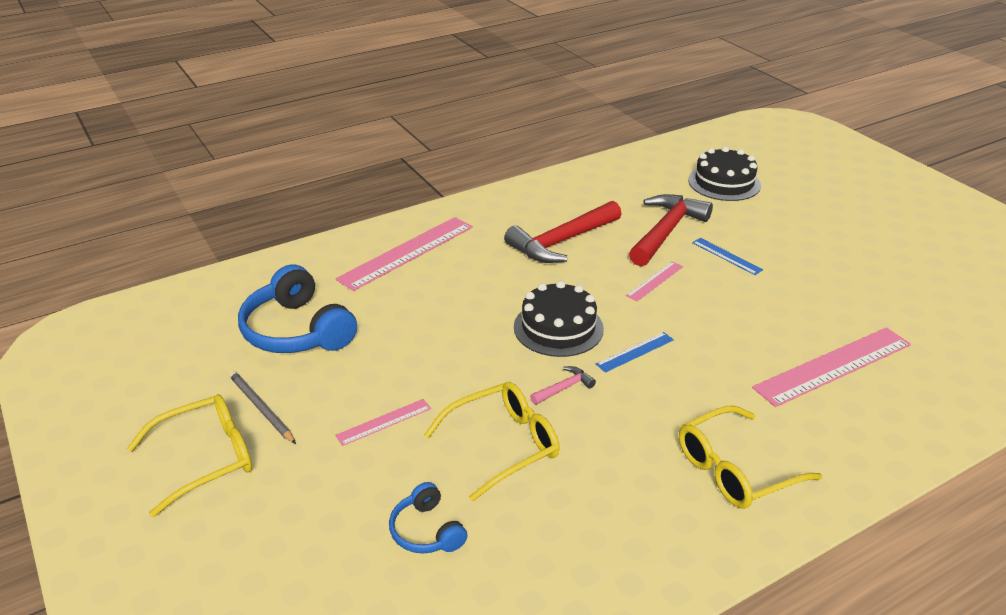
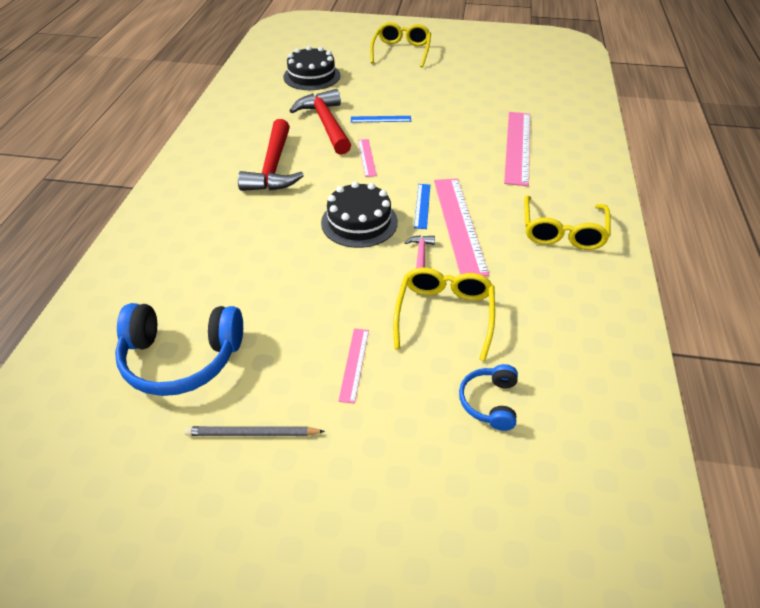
camera: 50 degrees left, 10 degrees up
yellow glasses [127,394,252,517] -> yellow glasses moved to [370,22,431,68]
pink ruler [336,217,473,291] -> pink ruler moved to [434,178,489,276]
blue headphones [389,482,467,554] -> blue headphones turned 90 degrees clockwise [459,364,518,431]

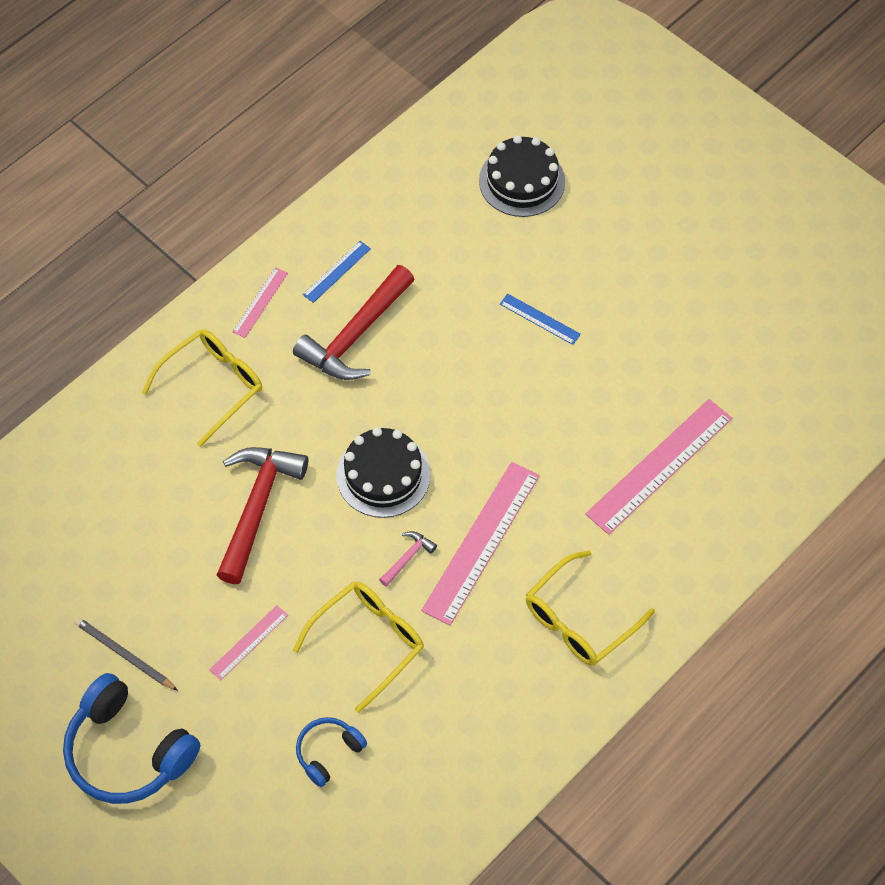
camera: 35 degrees right, 15 degrees up
blue headphones [115,303,243,396] -> blue headphones moved to [63,673,200,804]
red hammer [289,89,351,155] -> red hammer moved to [217,447,308,584]
pink ruler [358,139,377,177] -> pink ruler moved to [232,267,288,338]
yellow glasses [370,22,431,68] -> yellow glasses moved to [142,329,262,447]
blue ruler [414,184,430,229] -> blue ruler moved to [302,241,371,303]

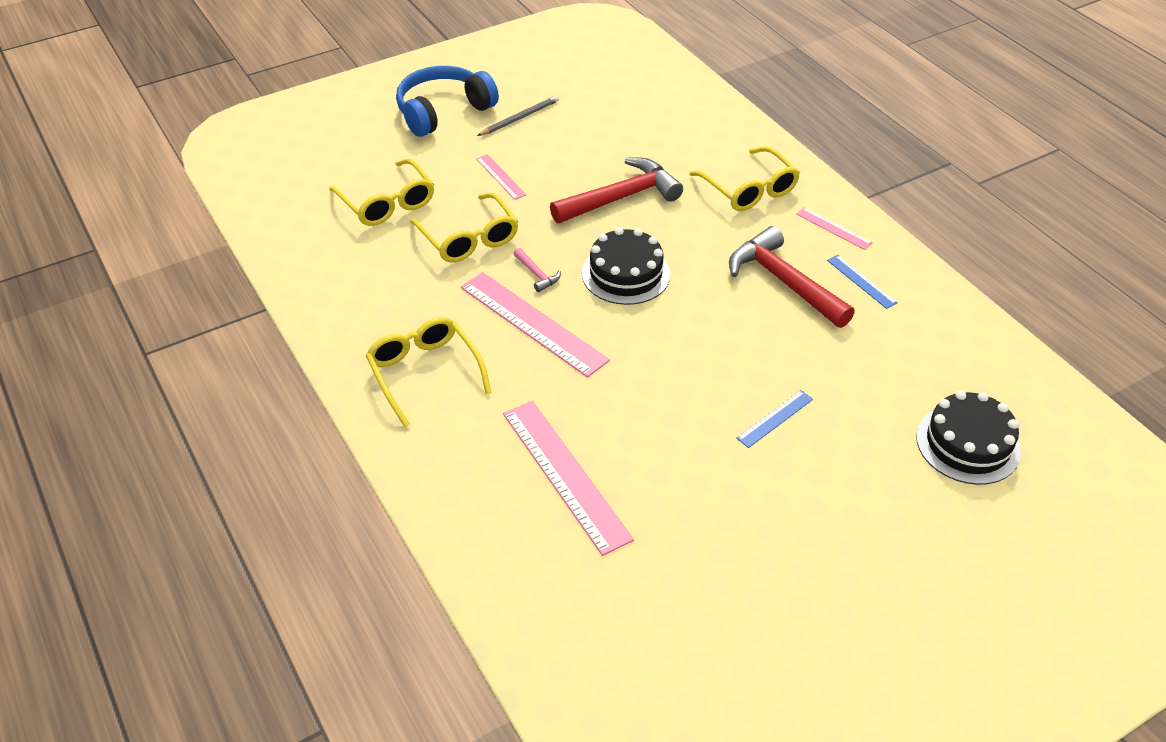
camera: 105 degrees right, 15 degrees down
red hammer [217,447,308,584] -> red hammer turned 60 degrees counterclockwise [550,157,683,223]
blue headphones [296,717,367,787] -> yellow glasses [329,158,434,226]

